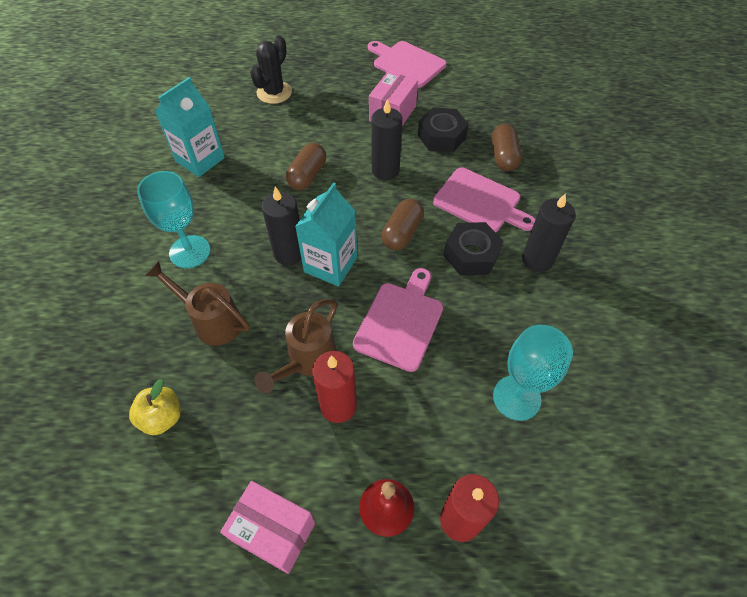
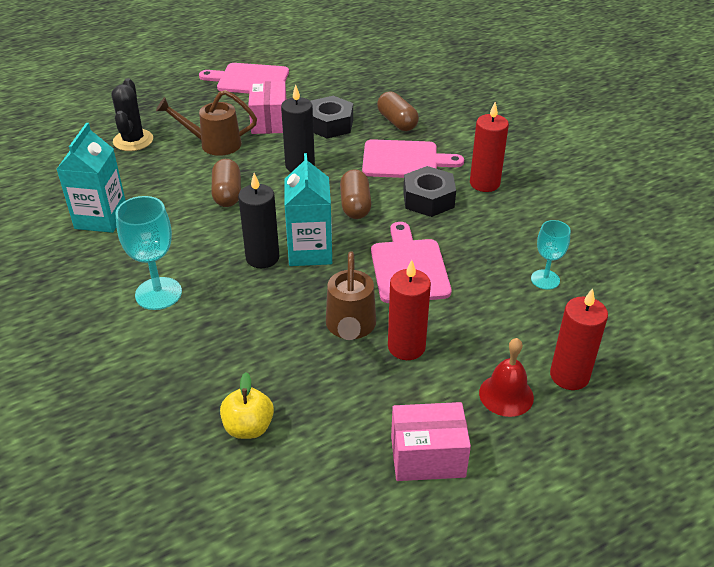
camera: 30 degrees left, 15 degrees down
brown watering can [145,261,250,346] -> brown watering can moved to [156,90,257,156]
turquoise goblet [493,325,573,421] -> turquoise goblet [531,220,571,290], size x0.63
black candle [522,193,576,272] -> red candle [470,102,509,192]

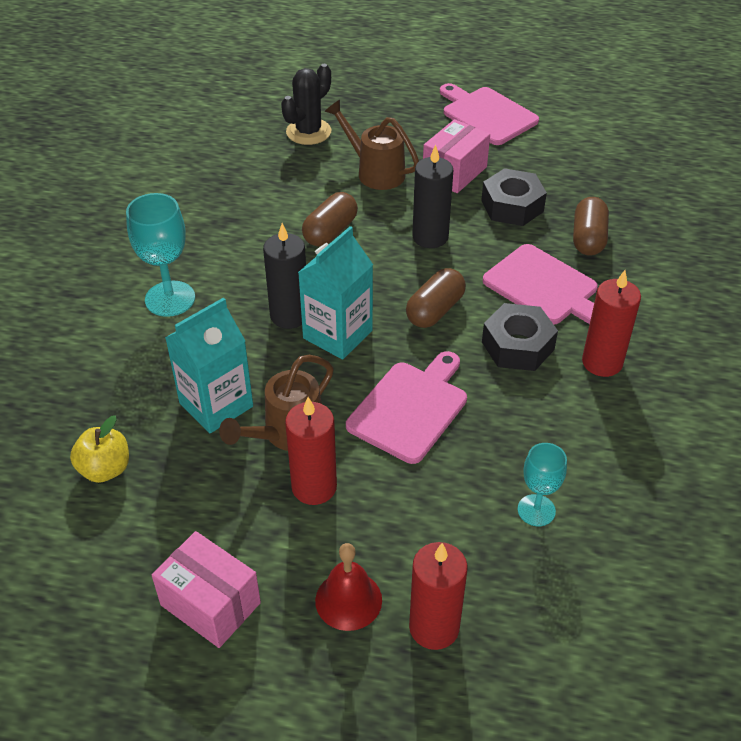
camera: 40 degrees right, 5 degrees up
turquoise carton [57,123,126,233] -> turquoise carton moved to [165,297,253,433]

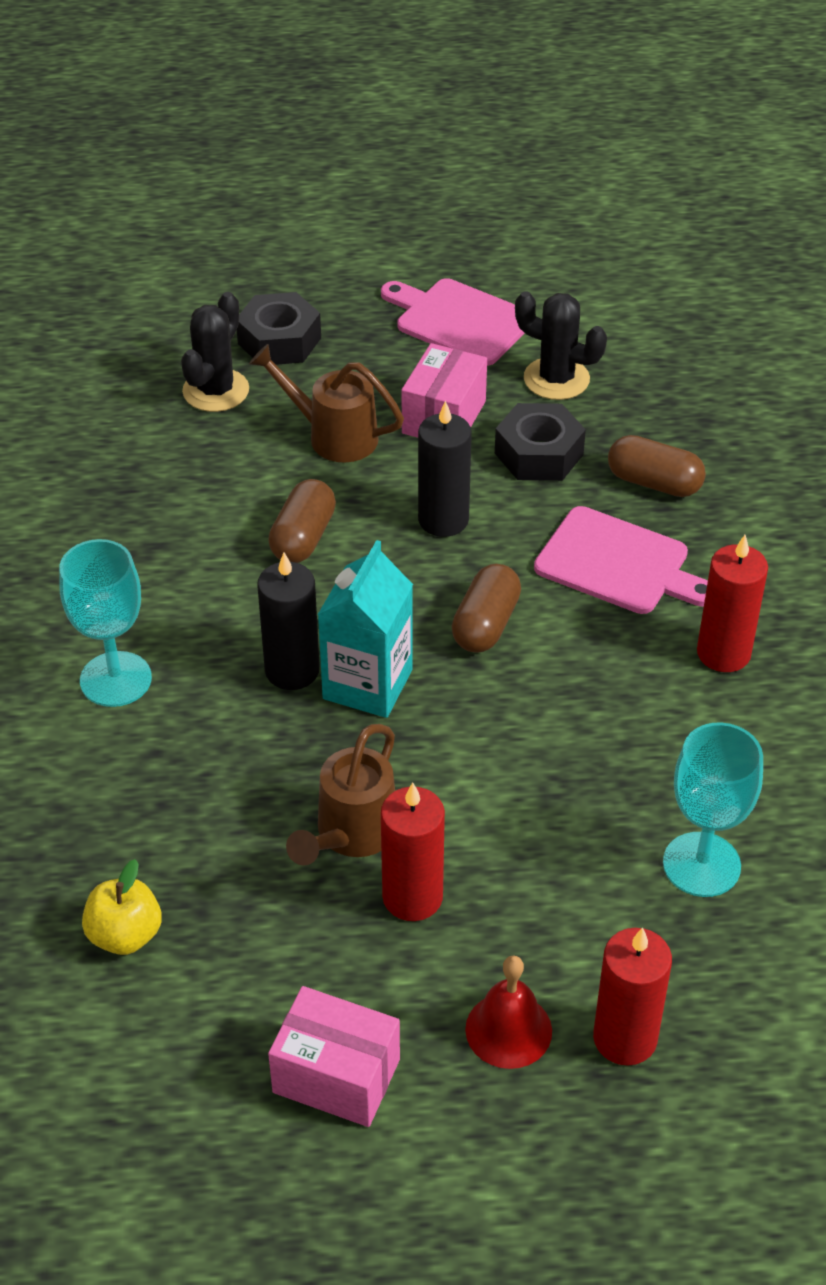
camera: 15 degrees left, 0 degrees up
turquoise carton [165,297,253,433] -> none
pink cutting board [346,351,467,464] -> none
black nut [482,303,558,371] -> black nut moved to [237,292,321,365]
turquoise goblet [518,443,567,526] -> turquoise goblet [663,722,763,897], size x1.58
brown capsule [573,197,609,256] -> brown capsule turned 60 degrees counterclockwise [608,435,706,497]
none -> black cactus [515,291,607,400]

